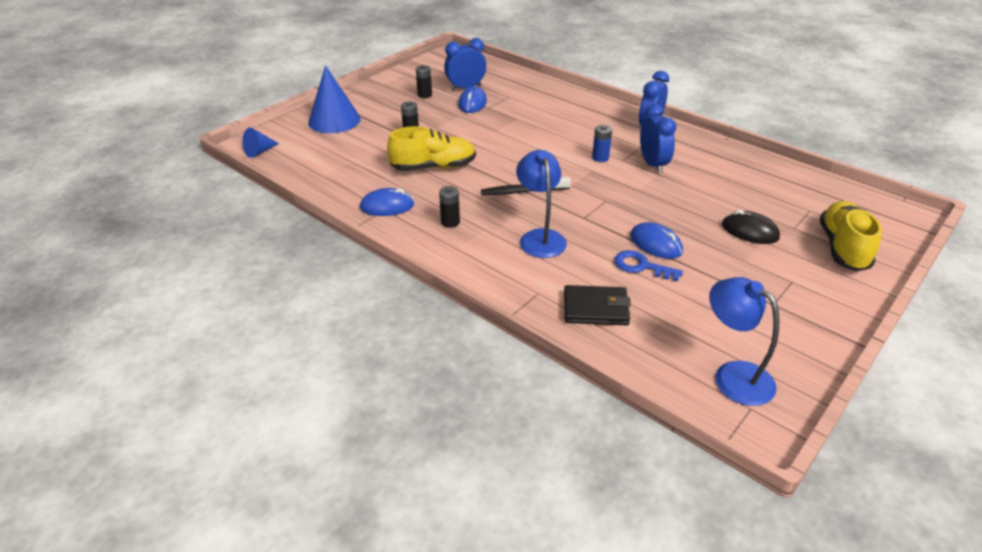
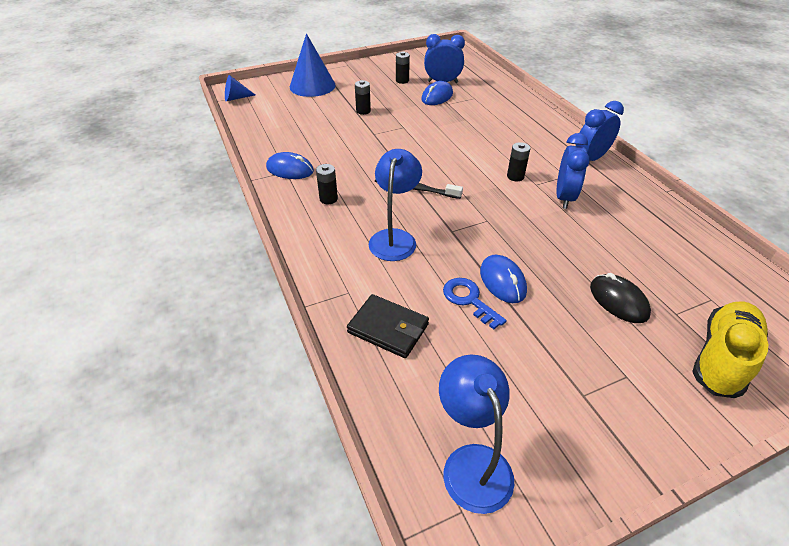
camera: 25 degrees right, 5 degrees up
yellow shoe [387,126,476,171] -> none
blue battery [592,125,612,162] -> black battery [507,142,530,181]

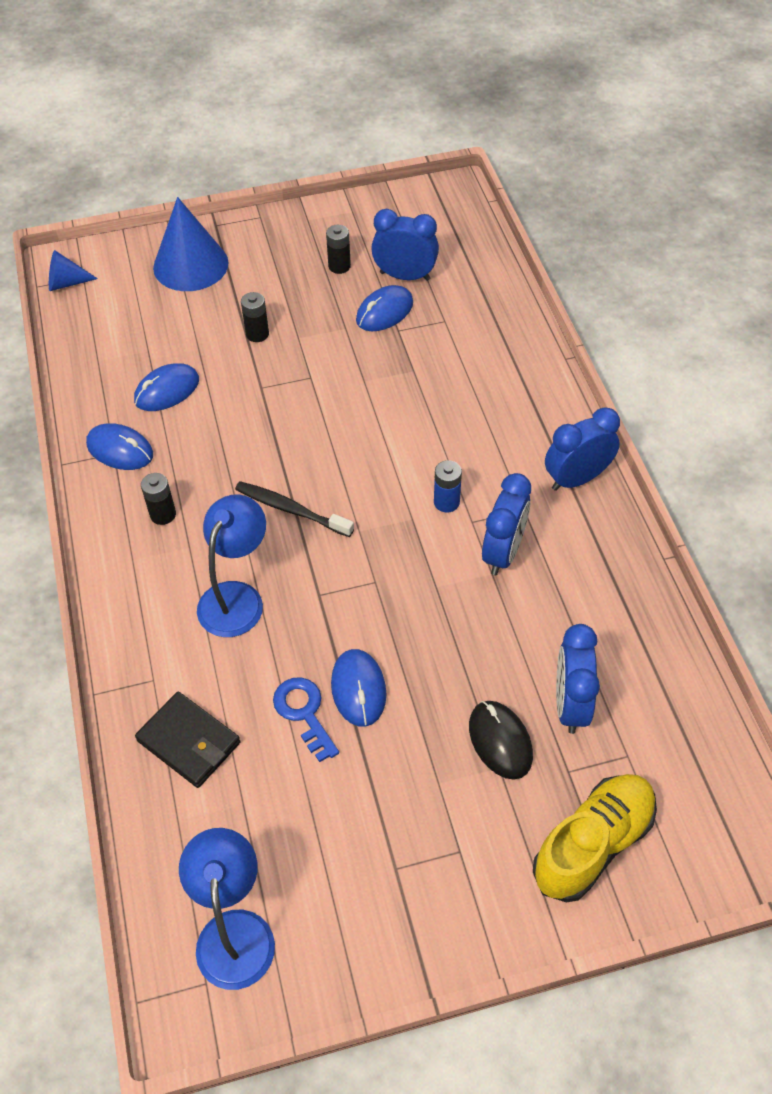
camera: 10 degrees right, 10 degrees up
black battery [507,142,530,181] -> blue battery [434,460,462,513]
none -> blue mouse [134,363,199,411]
none -> blue clock [556,624,600,734]

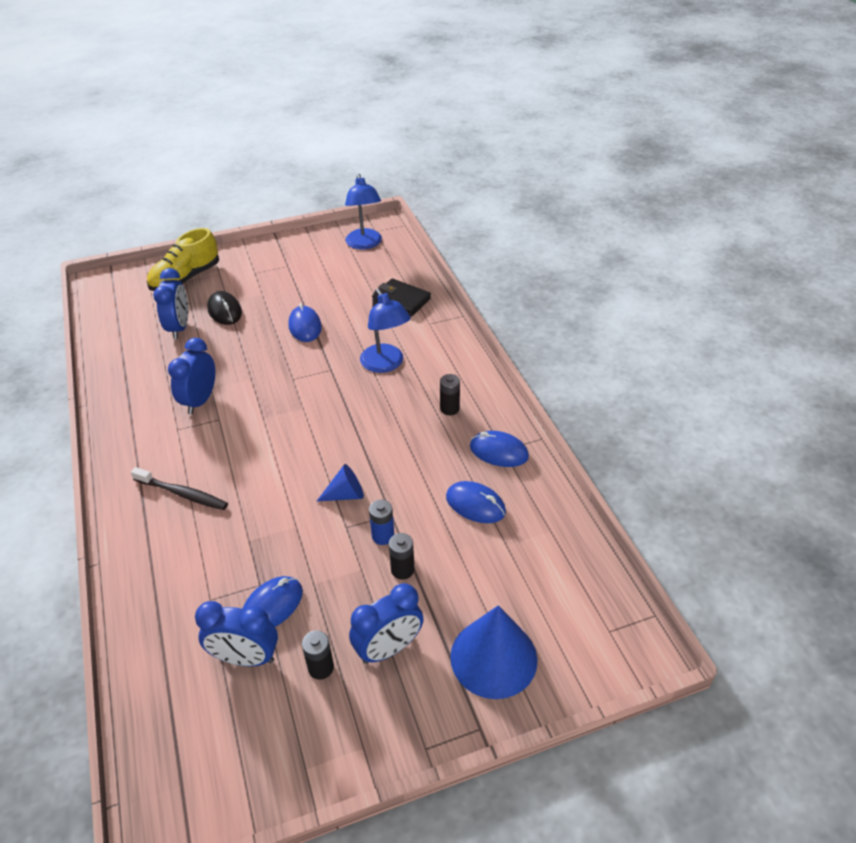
camera: 175 degrees right, 10 degrees down
blue cone [49,250,98,291] -> blue cone moved to [316,464,364,502]
blue mouse [134,363,199,411] -> blue mouse turned 75 degrees clockwise [446,481,506,523]
blue lamp [197,494,266,637] -> blue lamp turned 45 degrees counterclockwise [360,289,411,373]
black toothbrush [235,481,354,537] -> black toothbrush moved to [131,467,228,510]
blue key [273,677,339,762] -> none
blue battery [434,460,462,513] -> blue battery moved to [369,499,394,545]
blue clock [545,407,620,491] -> blue clock moved to [349,583,424,664]

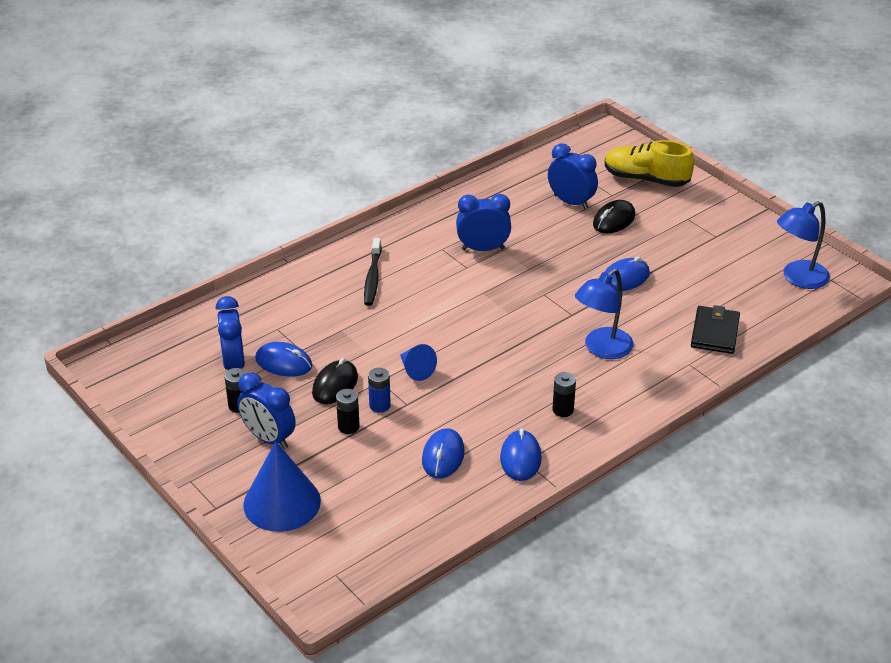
camera: 70 degrees right, 5 degrees down
blue clock [153,268,188,339] -> blue clock turned 120 degrees counterclockwise [548,143,598,210]
none -> black mouse [312,358,358,404]

